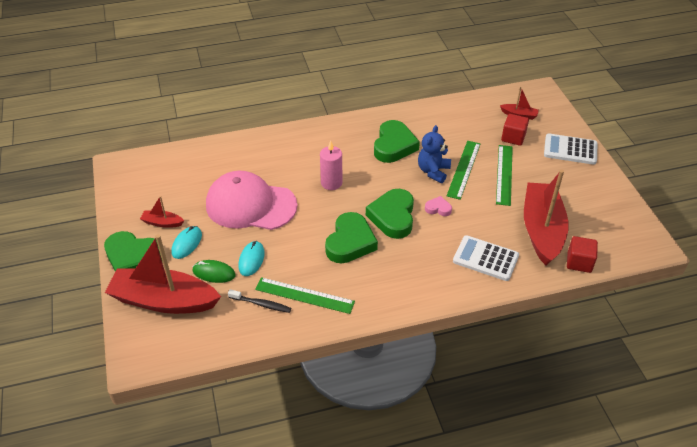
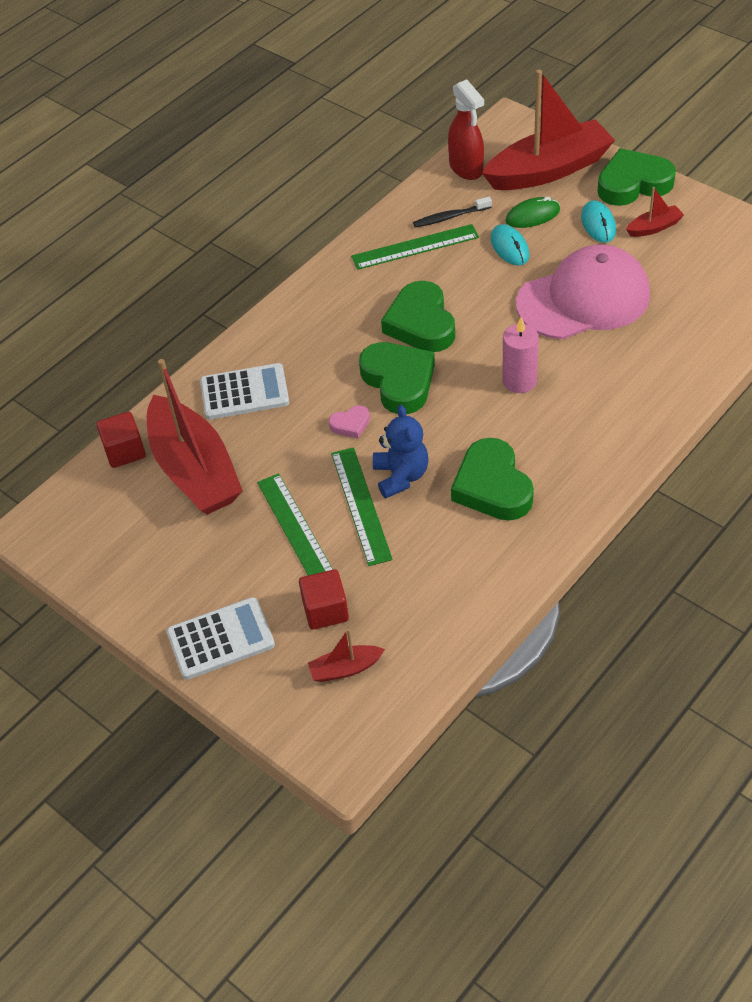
camera: 150 degrees right, 5 degrees up
none -> red spray bottle [448,80,484,180]

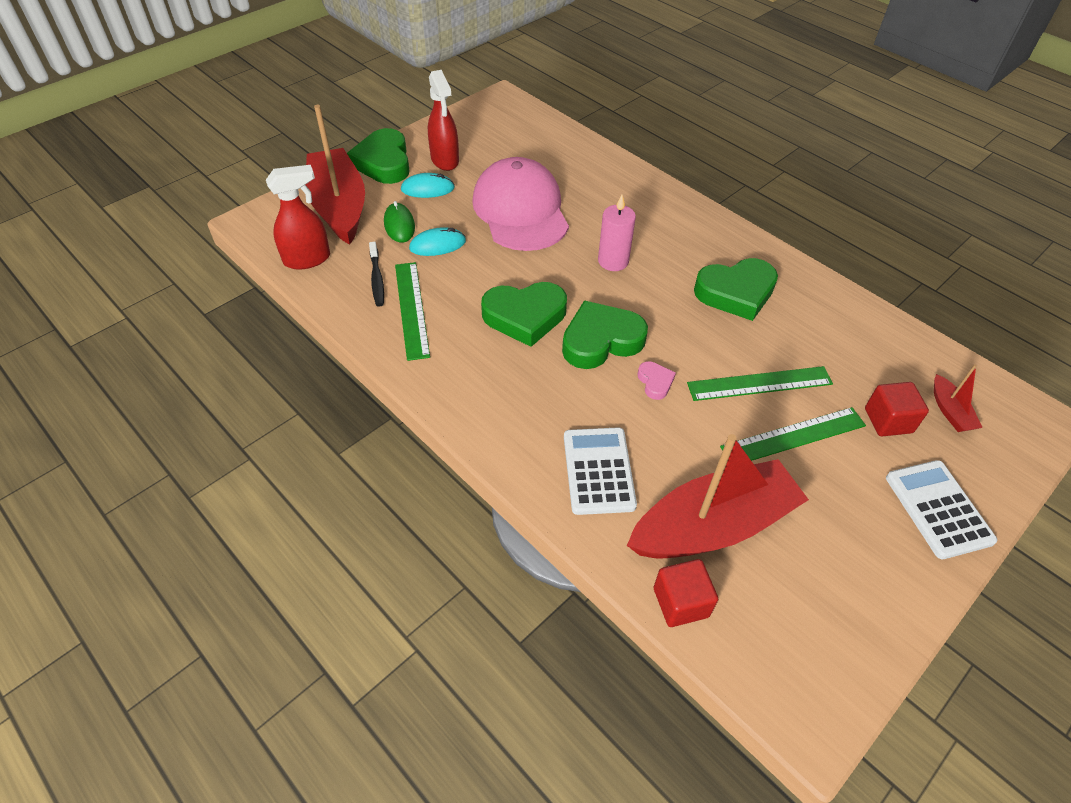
camera: 90 degrees left, 0 degrees up
blue teddy bear [373,405,429,498] -> none
red boat [626,187,684,237] -> red spray bottle [428,70,459,171]

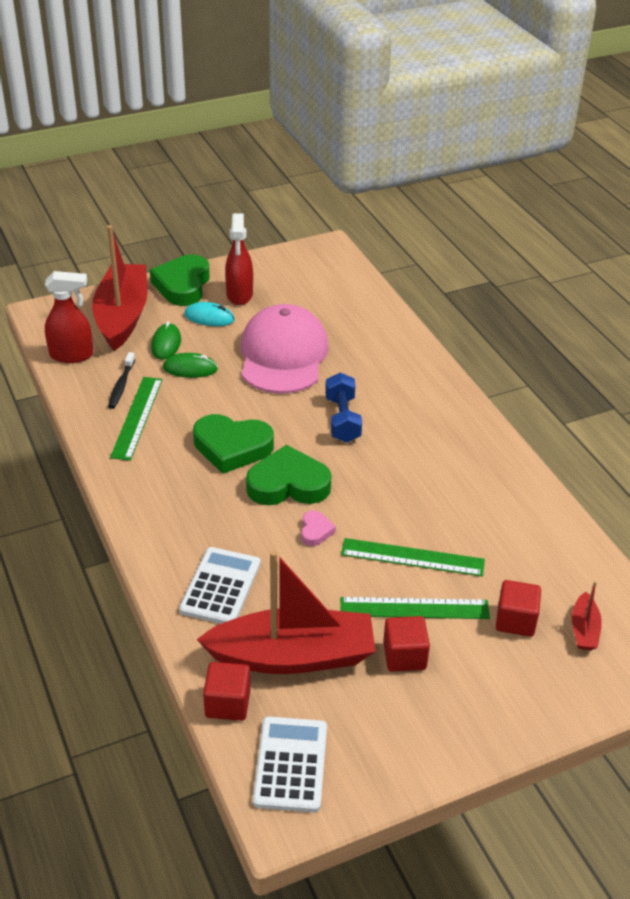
camera: 20 degrees right, 10 degrees down
turquoise mouse [409,227,466,256] -> green mouse [163,353,218,378]
pink candle [598,195,636,271] -> blue dumbbell [325,372,362,443]
green heart [694,258,778,321] -> none
white calculator [886,460,997,559] -> white calculator moved to [253,717,327,813]
none -> red cube [383,616,430,672]

